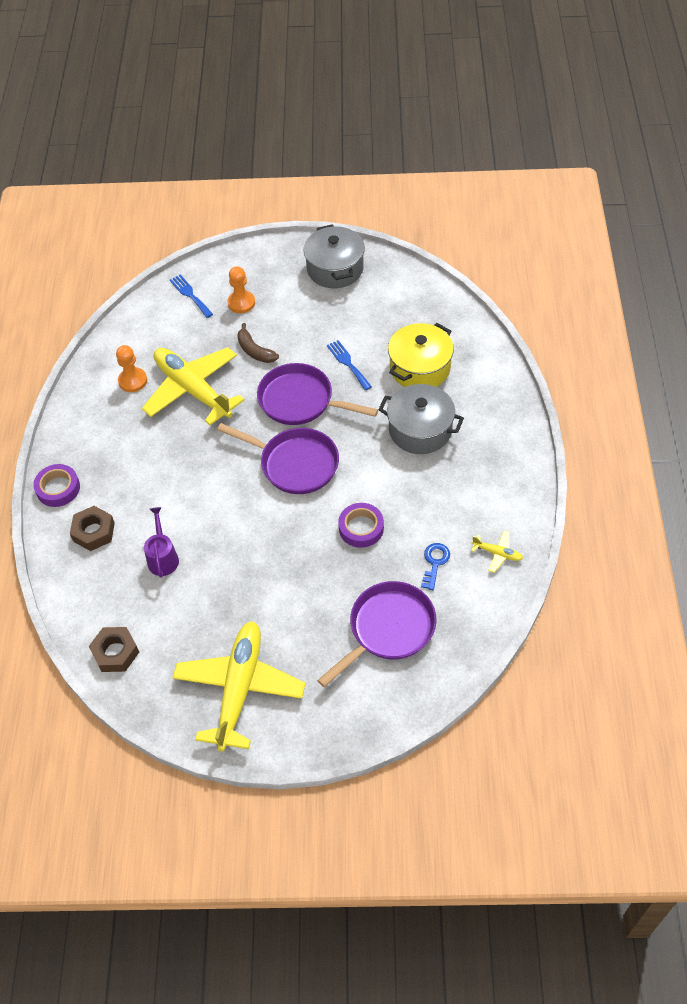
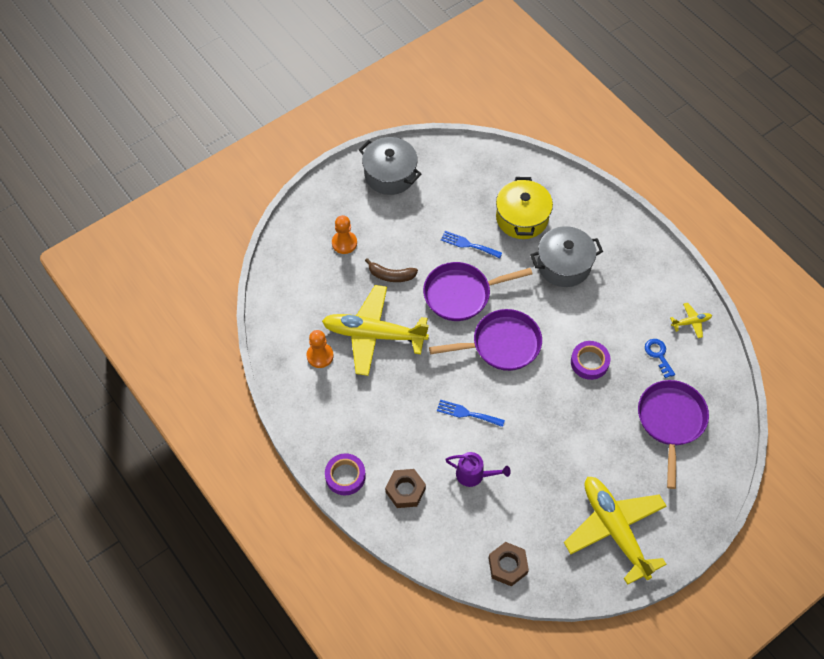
camera: 40 degrees left, 5 degrees up
purple watering can [144,507,179,578] -> purple watering can turned 150 degrees clockwise [445,452,511,487]
blue fork [170,275,213,318] -> blue fork moved to [437,399,505,427]

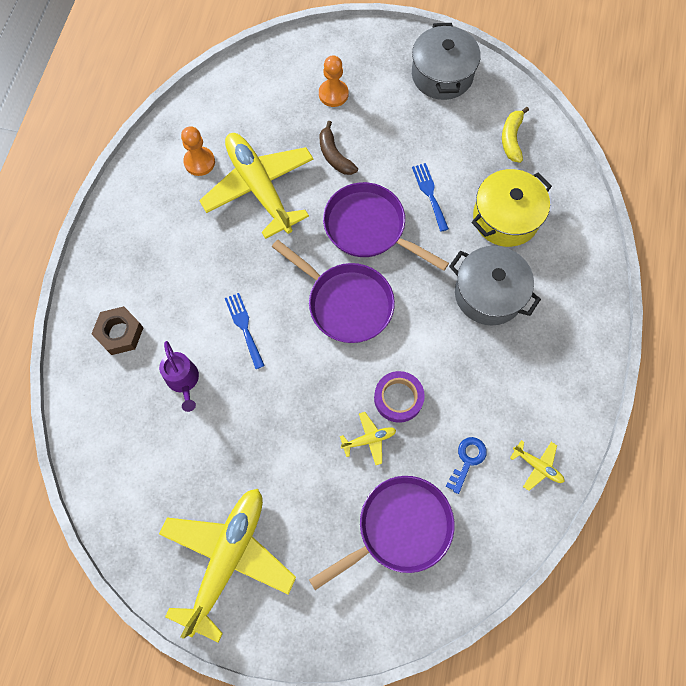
camera: 50 degrees right, 10 degrees up
purple tape [325,453,366,495] -> none
brown nut [489,542,529,586] -> none
none -> yellow plane [340,412,396,465]
none -> yellow banana [502,107,529,163]

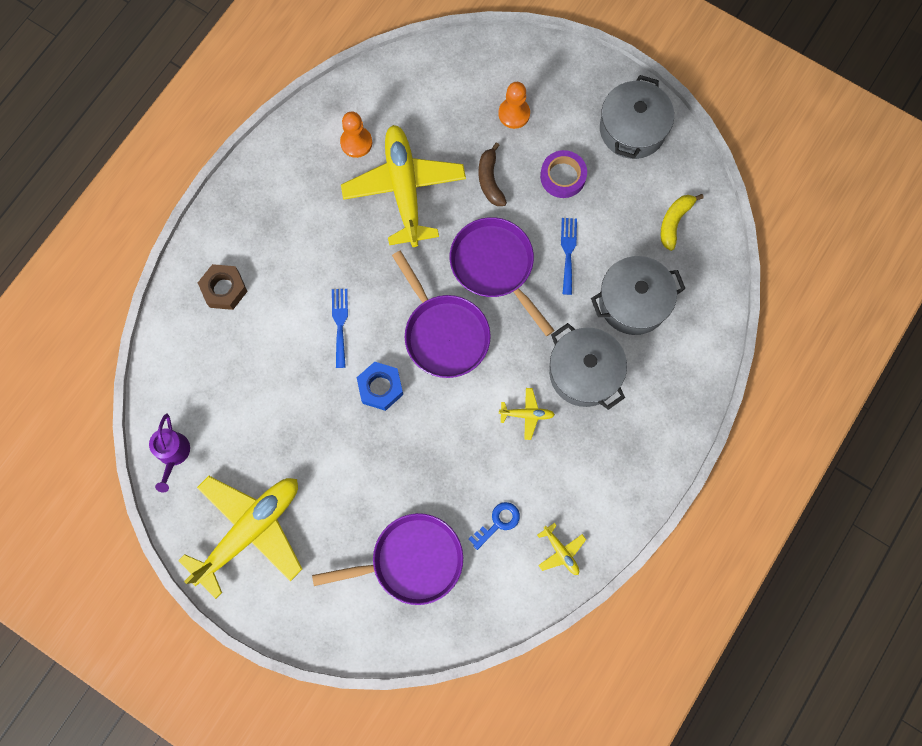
camera: 20 degrees right, 5 degrees up
purple watering can [159,341,199,412] -> purple watering can moved to [149,414,190,492]
yellow plane [340,412,396,465] -> yellow plane moved to [499,388,555,440]
purple tape [374,371,425,423] -> purple tape moved to [540,150,587,198]
yellow pot [472,169,552,247] -> grey pot [591,256,686,335]
none -> blue nut [357,362,403,411]

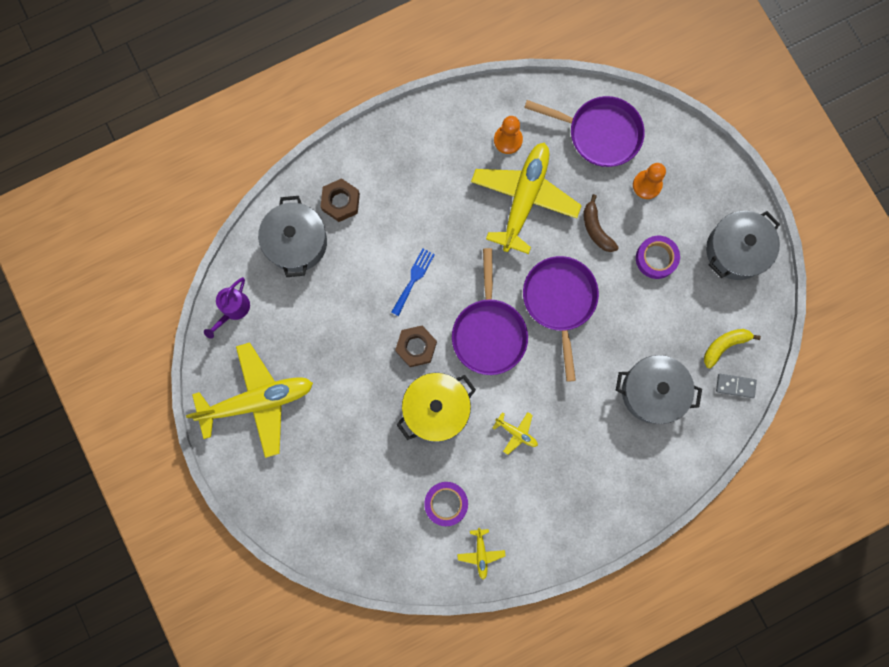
camera: 30 degrees right, 5 degrees up
purple pan [312,513,463,605] -> purple pan moved to [524,96,645,167]
blue nut [357,362,403,411] -> brown nut [395,326,437,367]
blue key [468,502,520,550] -> purple tape [424,482,468,526]
brown banana [479,142,507,206] -> brown banana turned 45 degrees counterclockwise [584,194,619,252]
grey pot [549,323,627,410] -> grey pot moved to [258,196,327,277]
blue fork [561,218,577,295] -> none
none -> yellow pot [396,373,476,442]
none -> grey domino [716,374,757,398]

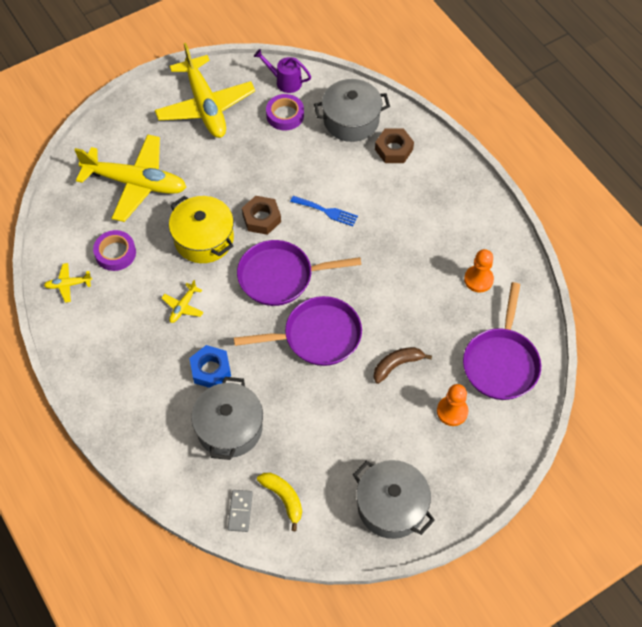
camera: 85 degrees right, 20 degrees down
yellow plane [471,143,582,254] -> yellow plane moved to [75,134,186,222]
purple tape [636,236,680,279] -> purple tape moved to [266,94,304,131]
none -> blue nut [189,345,231,388]

